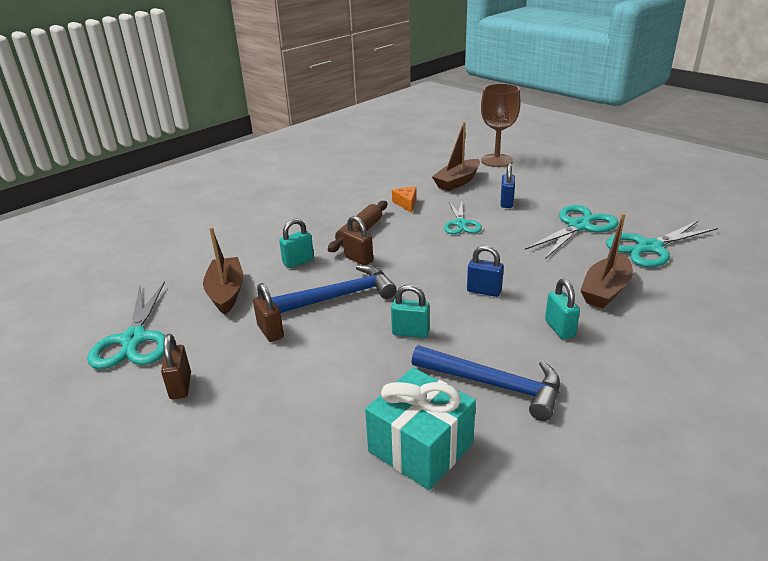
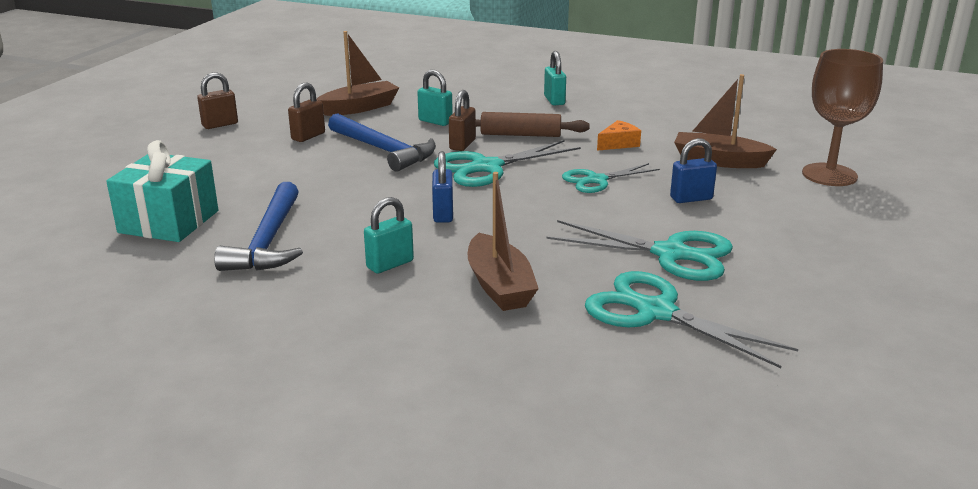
camera: 65 degrees right, 5 degrees down
turquoise scissors [87,281,165,369] -> turquoise scissors moved to [434,140,581,187]
turquoise padlock [391,285,430,338] -> turquoise padlock moved to [544,51,566,105]
brown boat [580,213,633,308] -> brown boat turned 120 degrees counterclockwise [468,172,539,311]

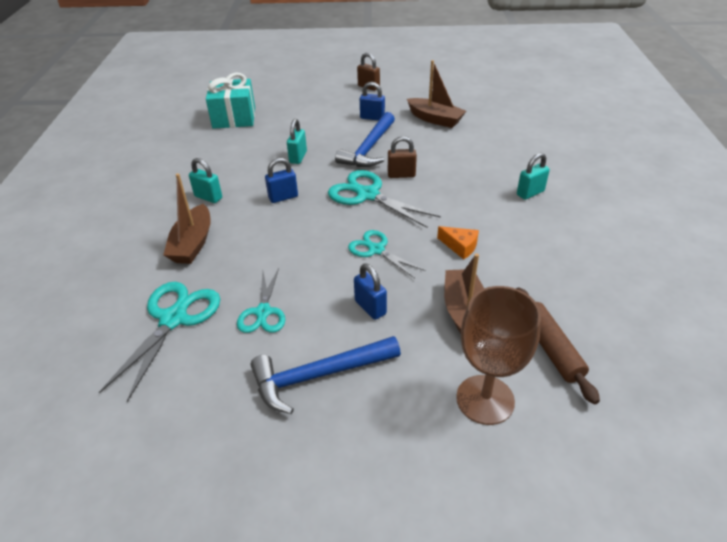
camera: 70 degrees right, 15 degrees up
blue hammer [214,182,303,271] -> blue hammer moved to [251,336,401,414]
brown padlock [288,83,325,142] -> blue padlock [360,82,385,121]
turquoise padlock [417,70,453,126] -> turquoise padlock moved to [287,119,307,164]
brown boat [468,172,539,311] -> brown boat turned 45 degrees counterclockwise [163,173,211,264]
brown rolling pin [476,112,590,137] -> brown rolling pin moved to [516,287,600,405]
turquoise scissors [547,220,733,281] -> turquoise scissors [237,268,286,333], size x0.64

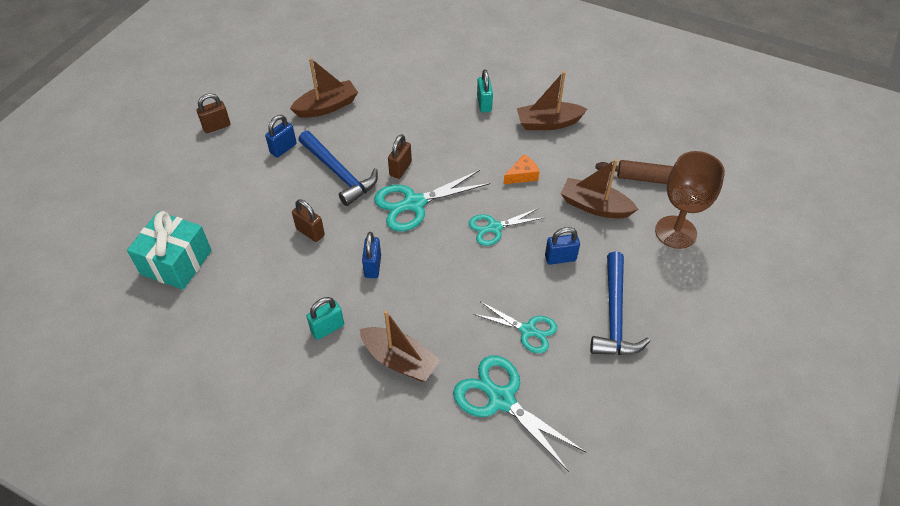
camera: 65 degrees left, 10 degrees up
turquoise padlock [287,119,307,164] -> brown padlock [292,199,325,242]
none -> brown boat [517,71,587,130]

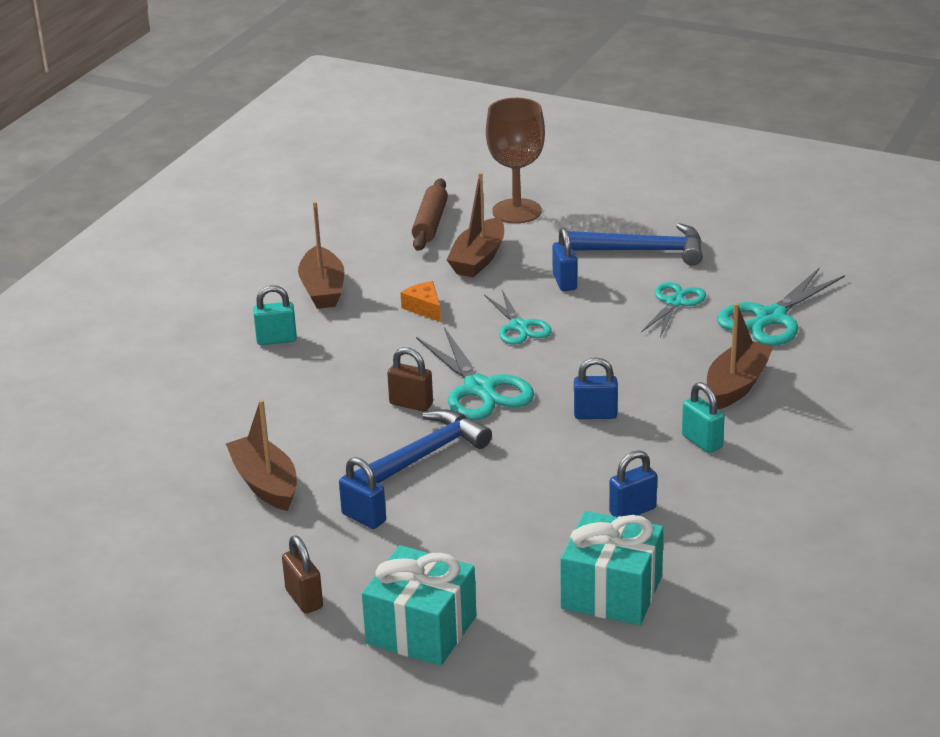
camera: 90 degrees left, 20 degrees down
brown padlock [292,199,325,242] -> none
none -> turquoise gift [362,545,476,666]
none -> blue padlock [609,450,657,517]

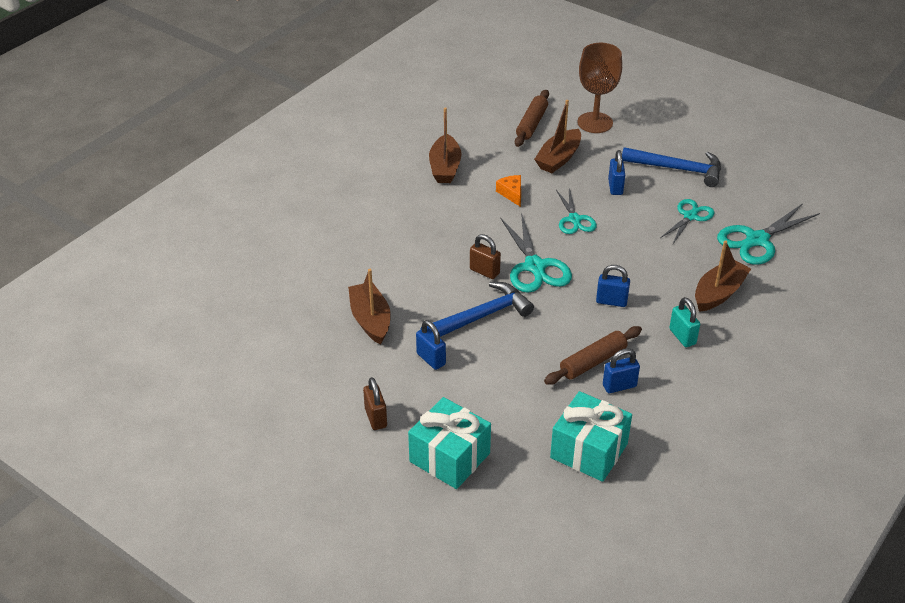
camera: 10 degrees right, 10 degrees up
turquoise padlock [253,285,297,345] -> none
none -> brown rolling pin [544,326,642,385]

